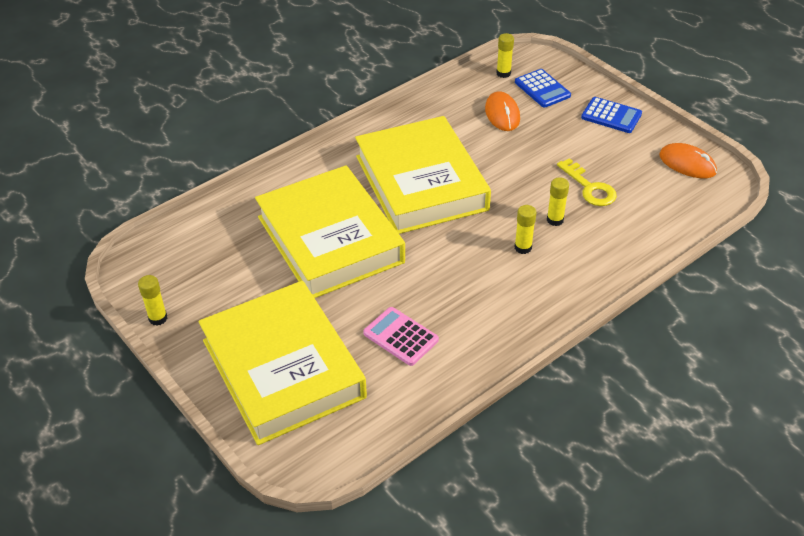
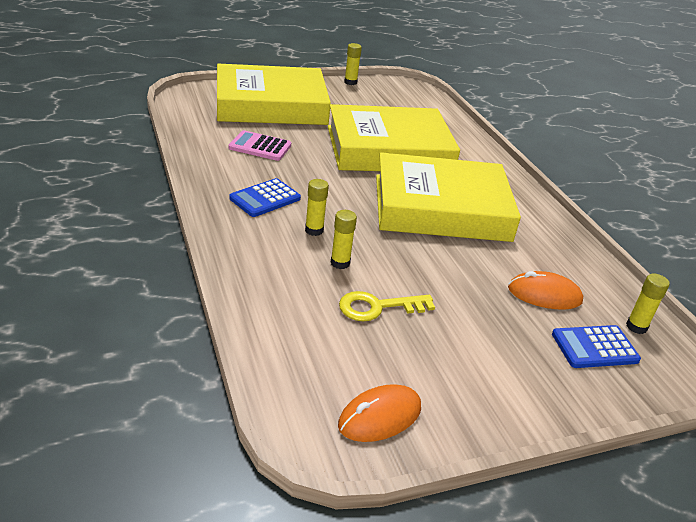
camera: 105 degrees right, 10 degrees down
pink calculator [363,307,439,366] -> pink calculator turned 135 degrees counterclockwise [229,130,291,161]
blue calculator [581,97,642,133] -> blue calculator moved to [229,178,301,217]

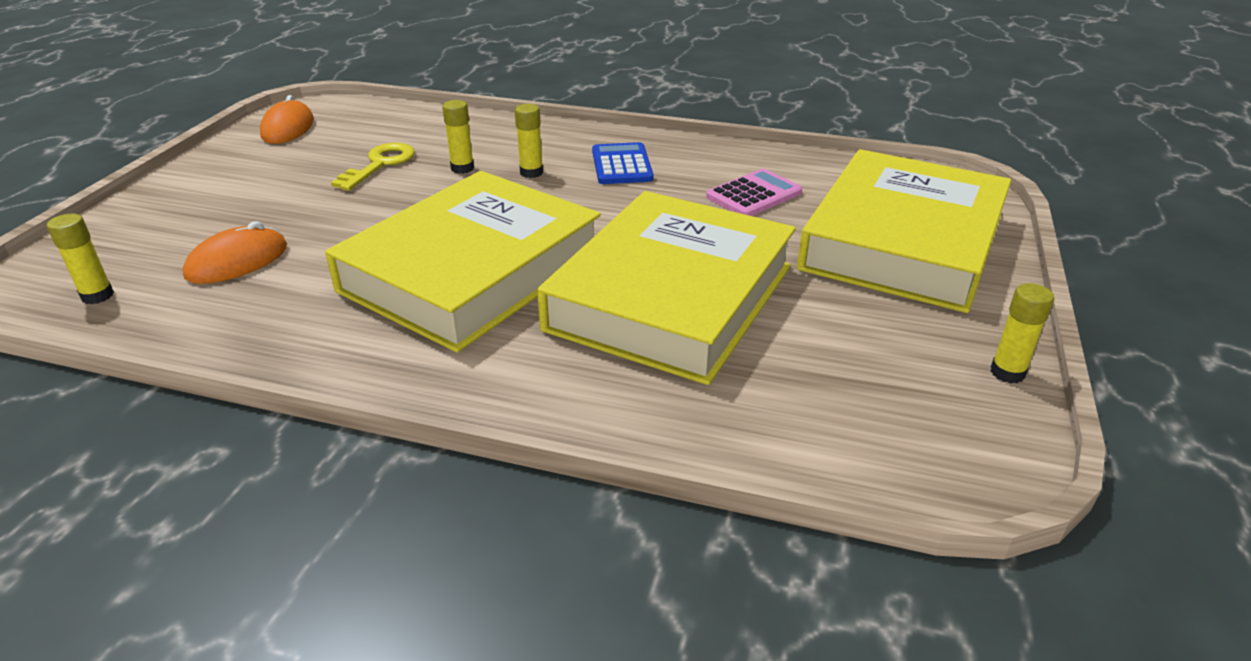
camera: 130 degrees right, 0 degrees up
blue calculator [552,325,641,368] -> none

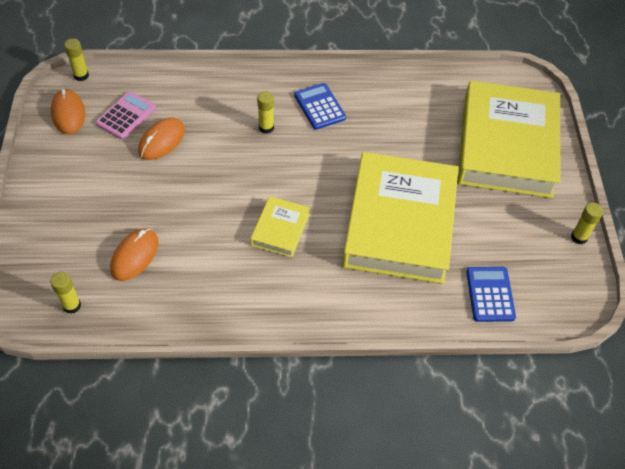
camera: 20 degrees left, 20 degrees up
yellow book [325,171,601,353] -> yellow book [250,196,310,258], size x0.44
yellow key [331,143,415,191] -> orange mouse [138,118,185,160]
yellow glue stick [442,100,474,174] -> yellow glue stick moved to [64,38,89,81]
pink calculator [706,169,802,216] -> pink calculator moved to [96,91,156,140]
none -> blue calculator [466,267,516,322]

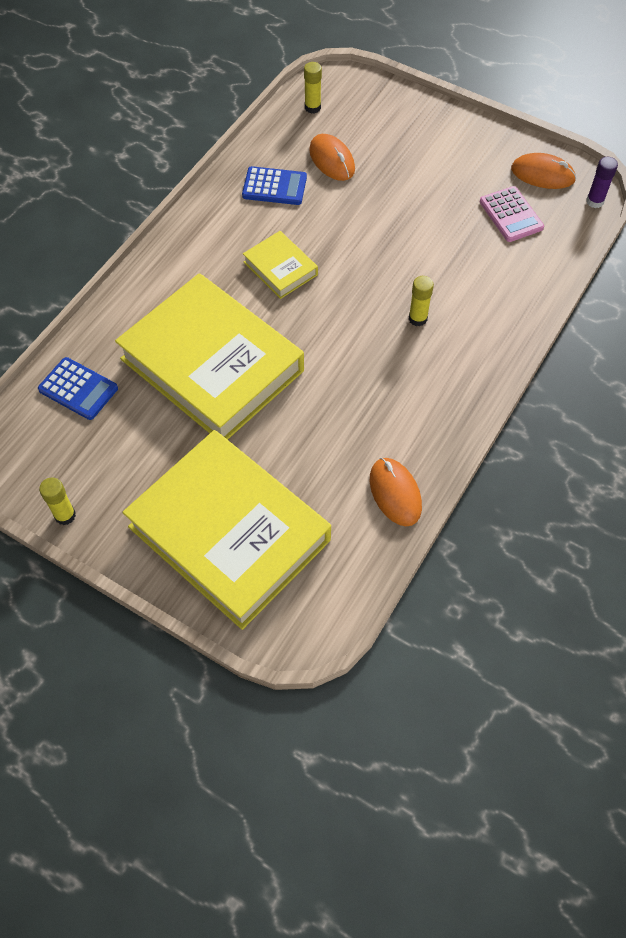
camera: 125 degrees right, 5 degrees up
yellow glue stick [64,38,89,81] -> purple glue stick [586,157,618,208]
orange mouse [138,118,185,160] -> orange mouse moved to [370,458,422,526]
blue calculator [294,83,346,130] -> blue calculator moved to [242,166,307,205]

